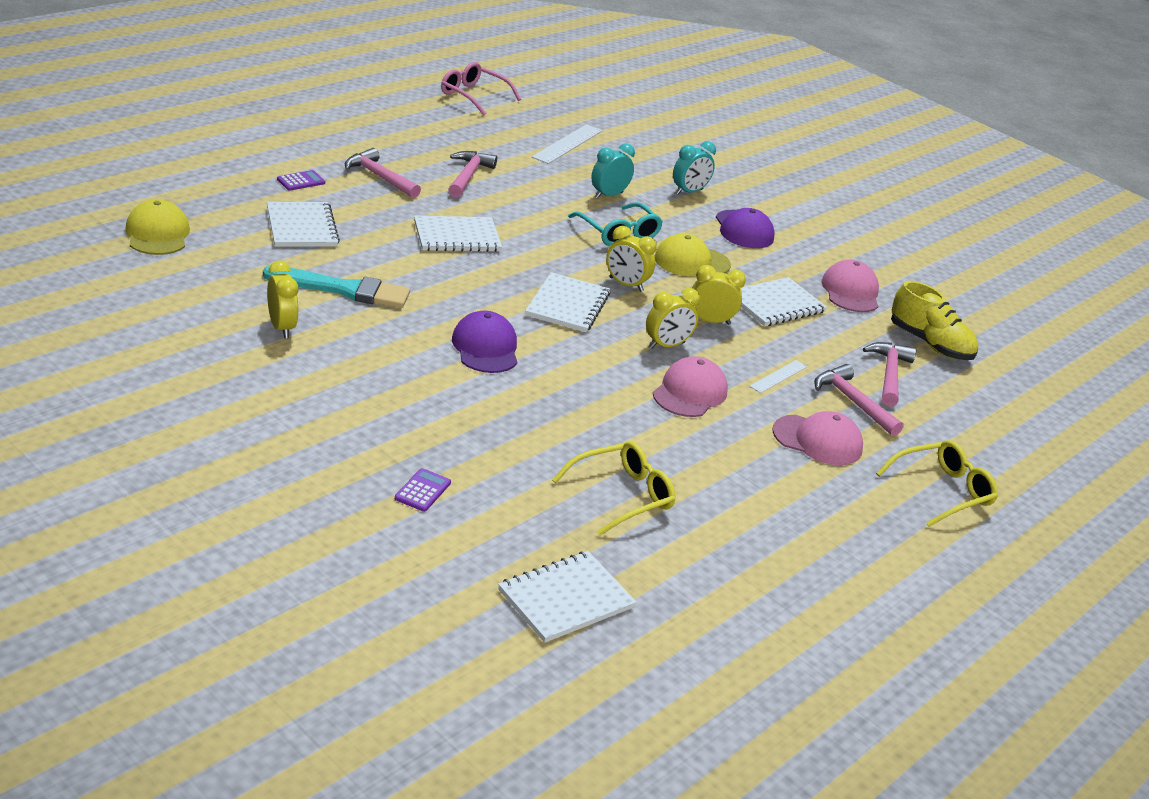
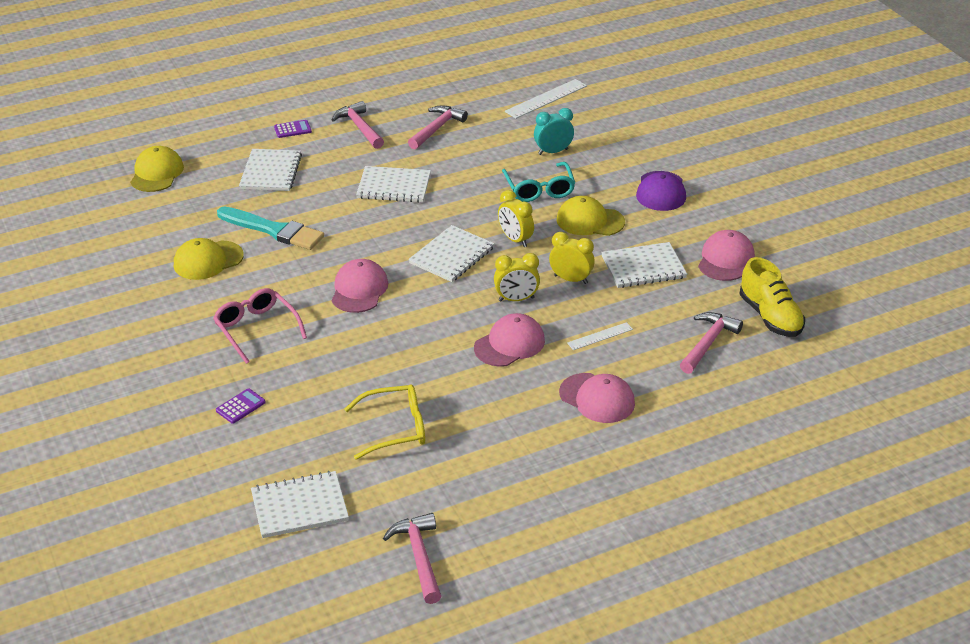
camera: 25 degrees right, 5 degrees up
yellow clock [267,261,299,338] -> yellow cap [174,238,244,280]
pink glasses [441,62,521,115] -> pink glasses moved to [213,288,307,364]
purple cap [452,311,517,373] -> pink cap [332,259,388,313]
turquoise clock [673,141,716,195] -> none
pink hammer [814,364,904,436] -> pink hammer moved to [383,513,441,604]
yellow glasses [876,440,998,527] -> none

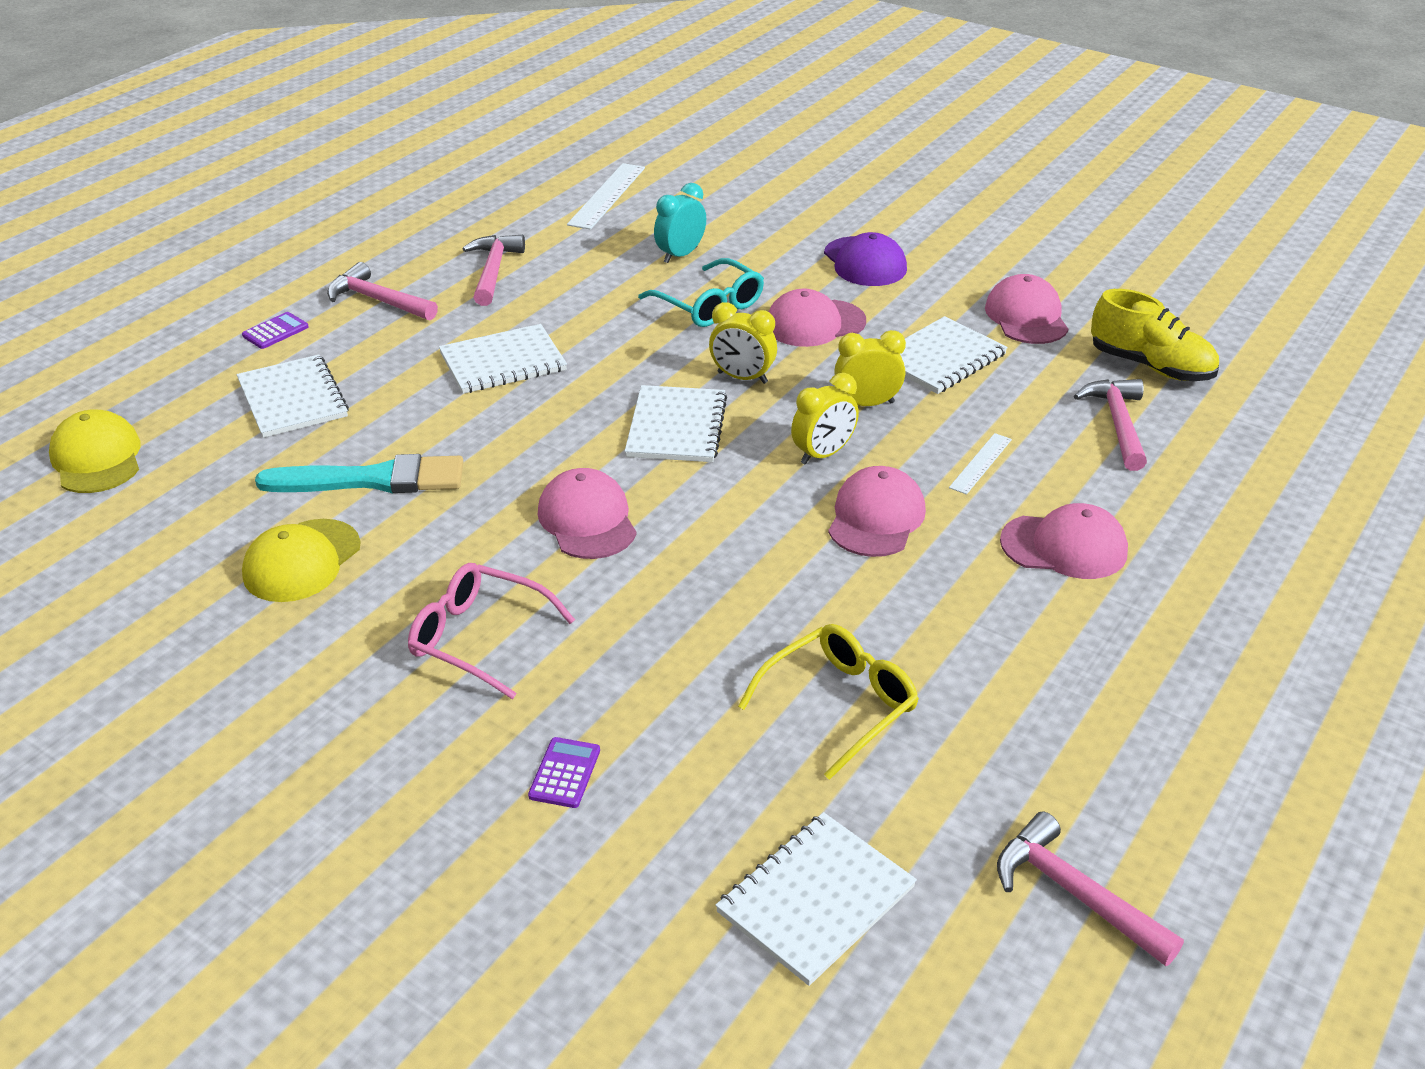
camera: 30 degrees left, 0 degrees up
yellow cap [557,196,625,236] -> pink cap [768,289,866,347]

